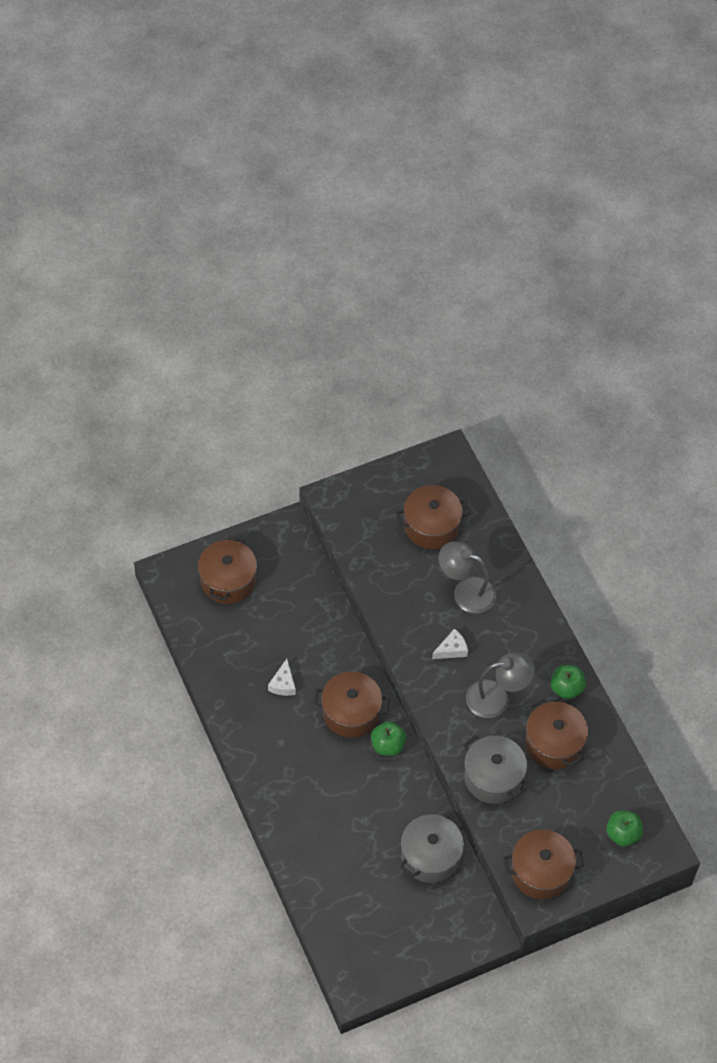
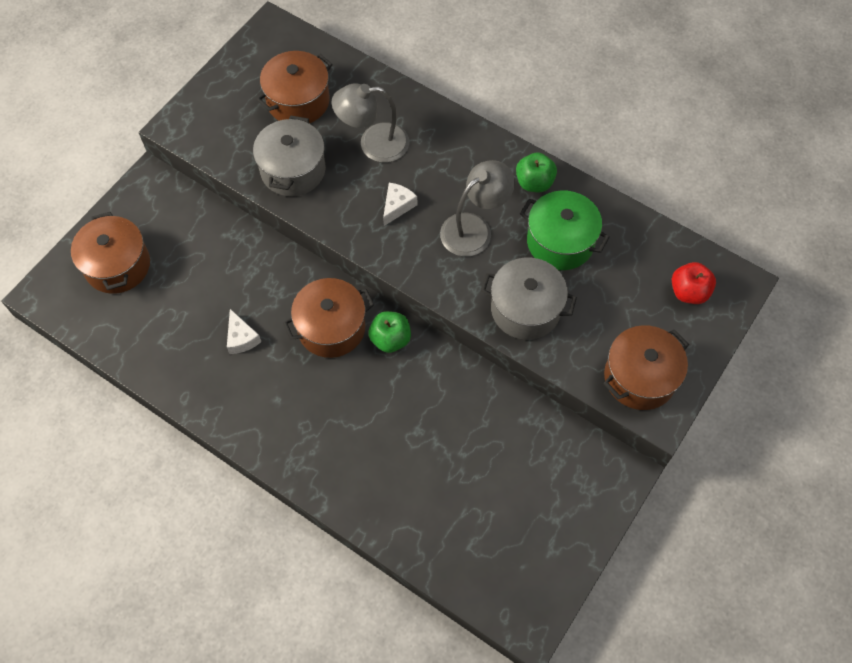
camera: 30 degrees left, 5 degrees up
grey pot [400,814,464,883] -> grey pot moved to [253,116,326,197]
brown pot [525,698,588,769] -> green pot [520,190,610,270]
green apple [606,810,643,847] -> red apple [672,262,716,304]

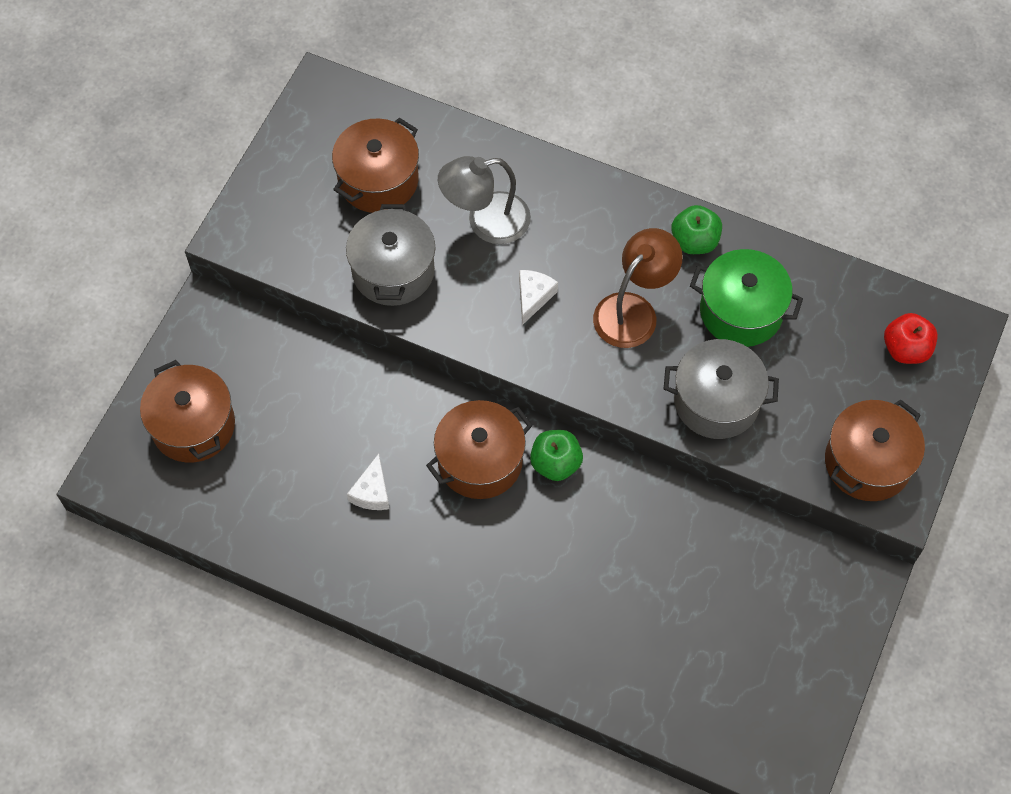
camera: 10 degrees left, 0 degrees up
white cheese [227,309,261,354] -> white cheese turned 45 degrees clockwise [347,453,390,510]
grey lamp [440,160,515,257] -> brown lamp [593,228,683,348]

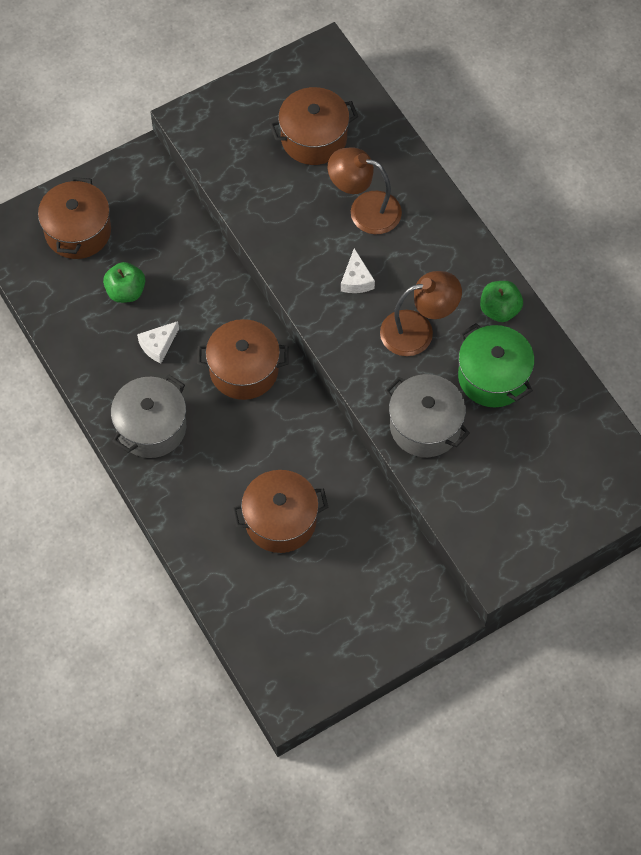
camera: 35 degrees right, 0 degrees up
grey pot [346,204,435,306] -> grey pot moved to [111,375,186,458]
grey lamp [438,156,531,244] -> brown lamp [328,148,402,234]
white cheese [519,270,558,325] -> white cheese turned 120 degrees clockwise [341,248,375,293]
green apple [530,430,583,481] -> green apple moved to [103,262,145,303]
brown pot [825,399,925,501] -> brown pot moved to [232,470,328,553]
red apple [884,313,938,364] -> none

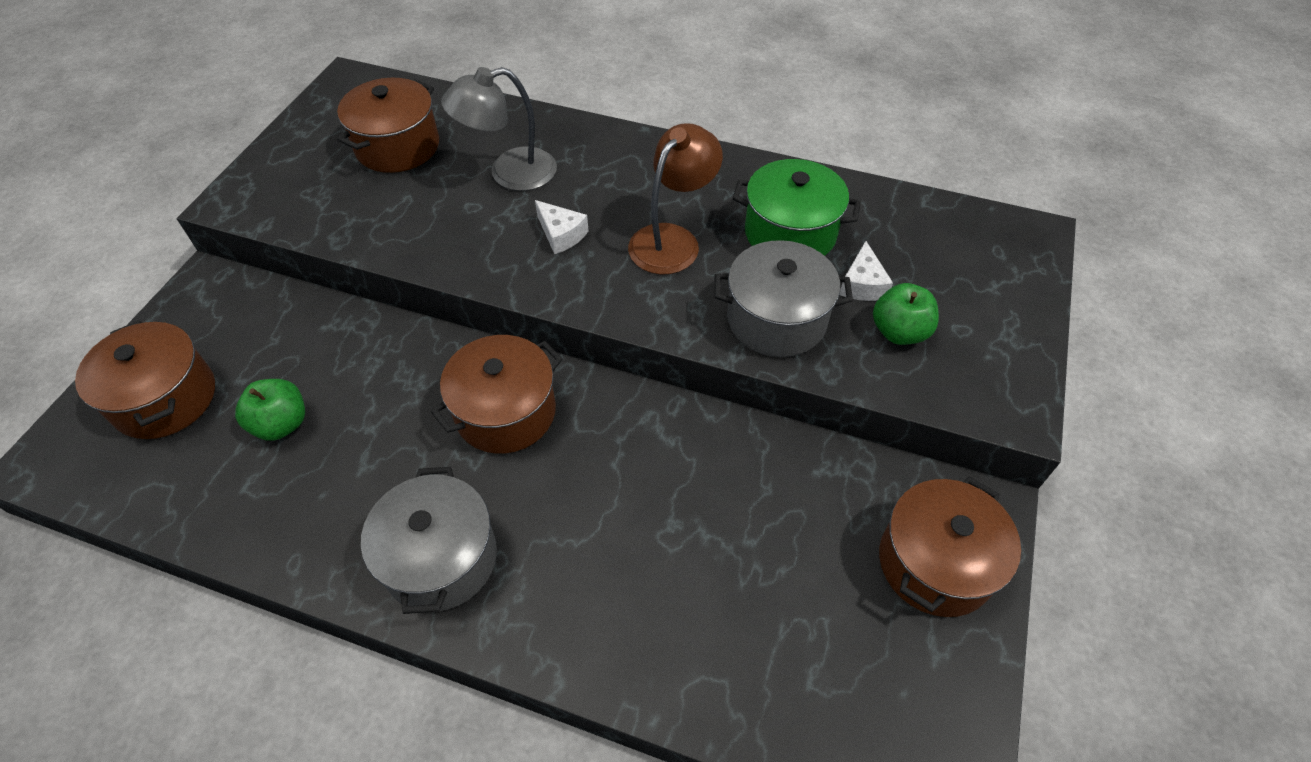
camera: 40 degrees left, 10 degrees down
white cheese [137,321,179,363] -> white cheese moved to [840,241,893,301]
brown pot [232,470,328,553] -> brown pot moved to [879,477,1021,617]
brown lamp [328,148,402,234] -> grey lamp [441,67,557,191]
green apple [480,281,523,322] -> green apple moved to [873,283,939,345]

